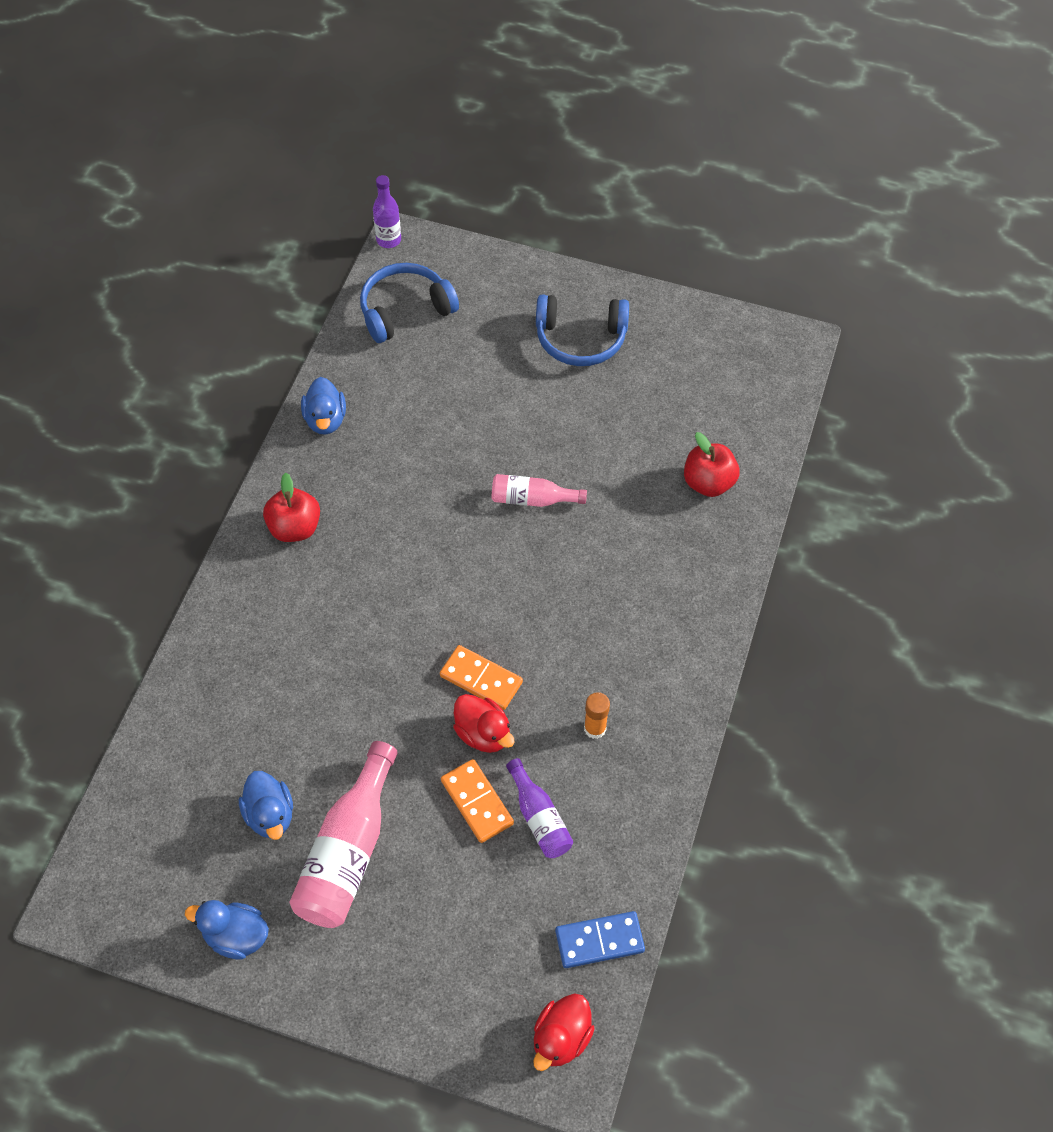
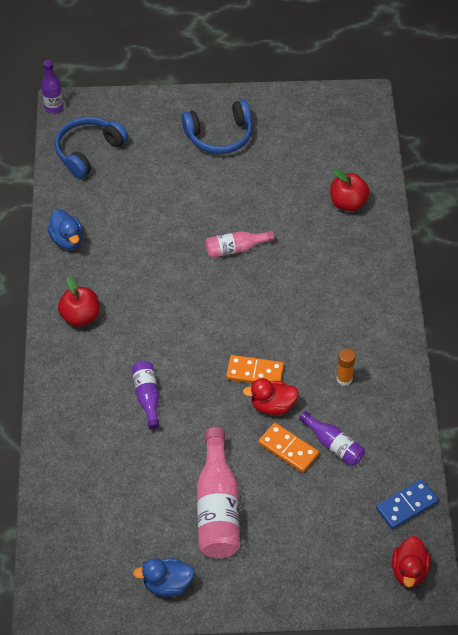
camera: 20 degrees left, 5 degrees down
blue duck [239,771,293,840] -> none
red duck [453,694,515,753] -> red duck turned 150 degrees clockwise [243,378,299,415]
none -> purple bottle [132,361,160,430]

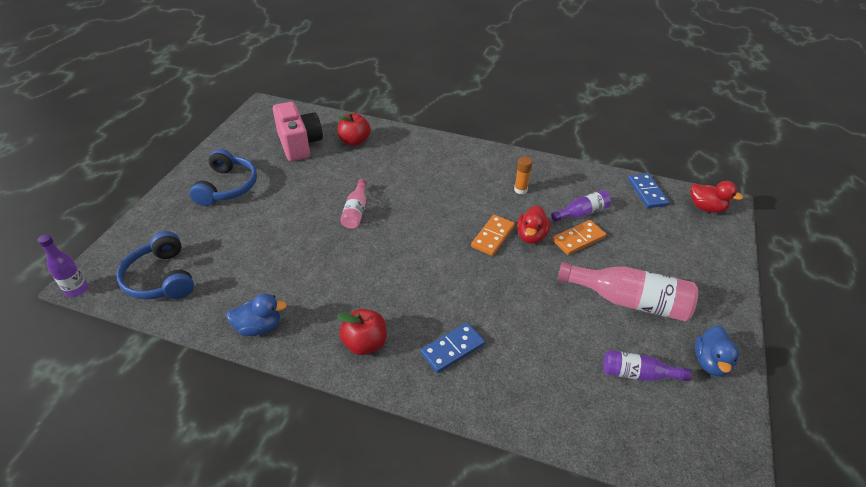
camera: 70 degrees left, 10 degrees down
purple bottle [132,361,160,430] -> purple bottle moved to [603,350,692,381]
none -> pink camera [273,102,323,161]
none -> blue domino [420,323,485,373]

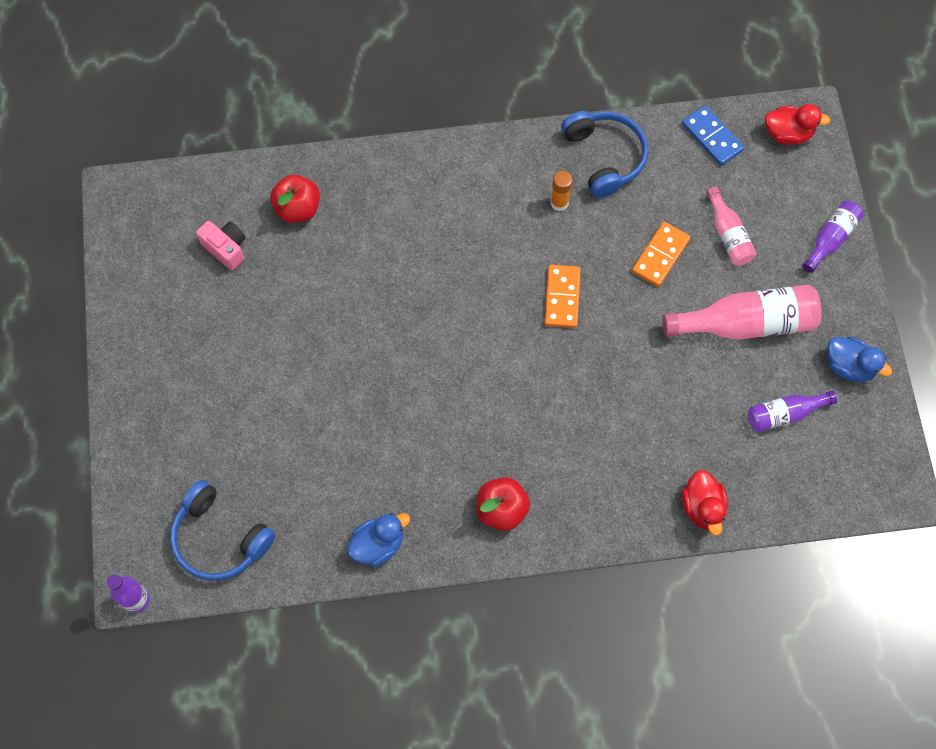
camera: 25 degrees left, 25 degrees up
blue headphones [190,149,257,206] -> blue headphones moved to [561,111,648,198]
pink camera [273,102,323,161] -> pink camera [196,221,246,271], size x0.57
pink bottle [340,179,367,229] -> pink bottle moved to [706,187,757,266]
blue domino [420,323,485,373] -> none
red duck [517,206,550,244] -> red duck moved to [682,470,728,535]
purple bottle [551,190,611,222] -> purple bottle moved to [803,201,863,273]
blue duck [695,326,739,377] -> blue duck turned 45 degrees counterclockwise [827,336,892,382]

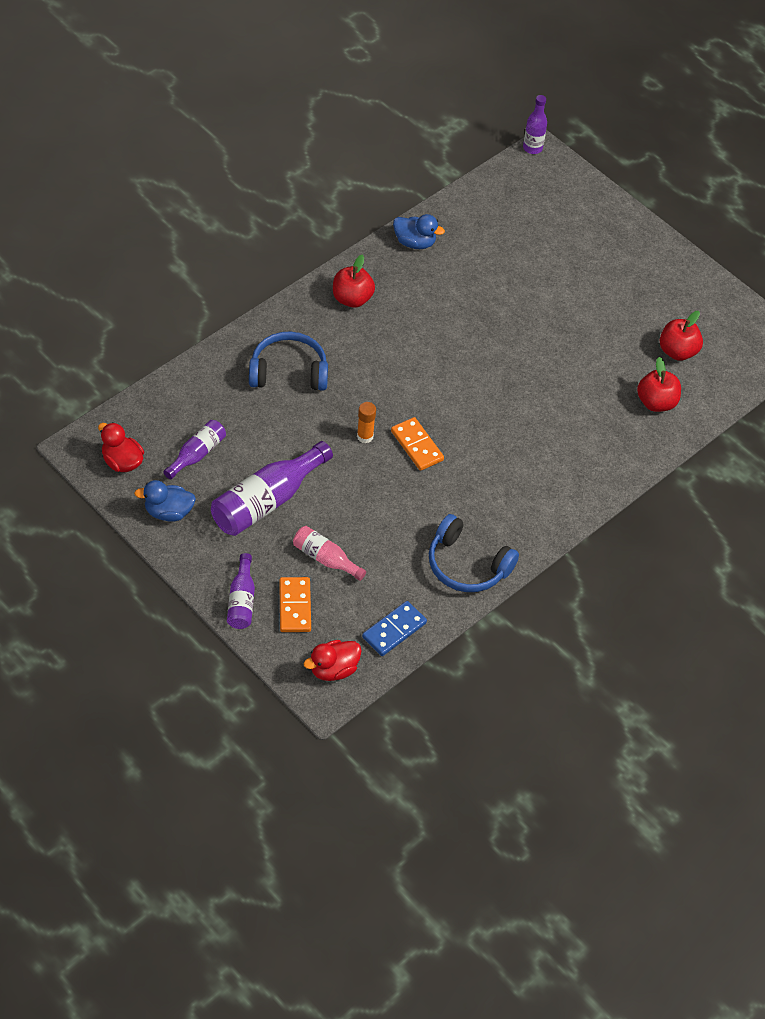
camera: 140 degrees right, 15 degrees down
blue headphones [170,480,275,581] -> blue headphones moved to [249,331,328,391]
pink camera [196,221,246,271] -> red apple [660,311,703,361]
blue duck [347,513,410,567] -> blue duck turned 90 degrees counterclockwise [393,214,445,249]
orange glue stick [550,171,573,211] -> orange glue stick moved to [357,402,376,443]
orange domino [632,222,690,287] -> orange domino moved to [279,577,311,632]
pink bottle [662,285,822,340] -> purple bottle [211,441,333,536]
blue domino [682,105,744,166] -> blue domino turned 60 degrees counterclockwise [362,601,427,656]
red duck [682,470,728,535] -> red duck moved to [98,422,144,472]

